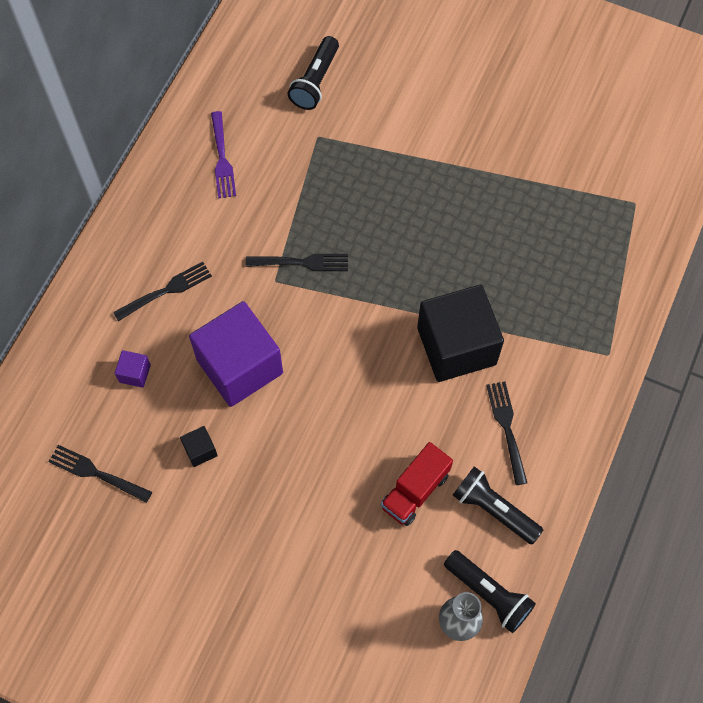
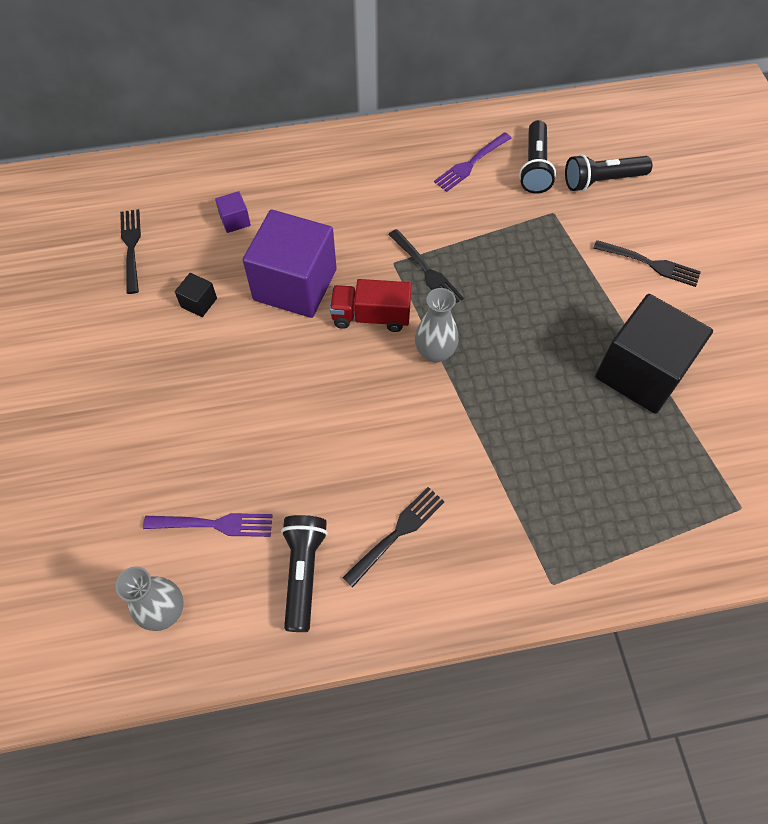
camera: 55 degrees right, 5 degrees down
black fork [113,262,212,321] -> black fork moved to [593,240,701,287]
red truck [381,442,453,526] -> red truck moved to [330,279,412,332]
black cube [417,285,504,382] -> black cube moved to [595,294,713,414]
black flashlight [444,550,536,633] -> black flashlight moved to [519,120,556,194]
none -> purple fork [143,513,273,537]
none -> grey vase [415,288,459,363]

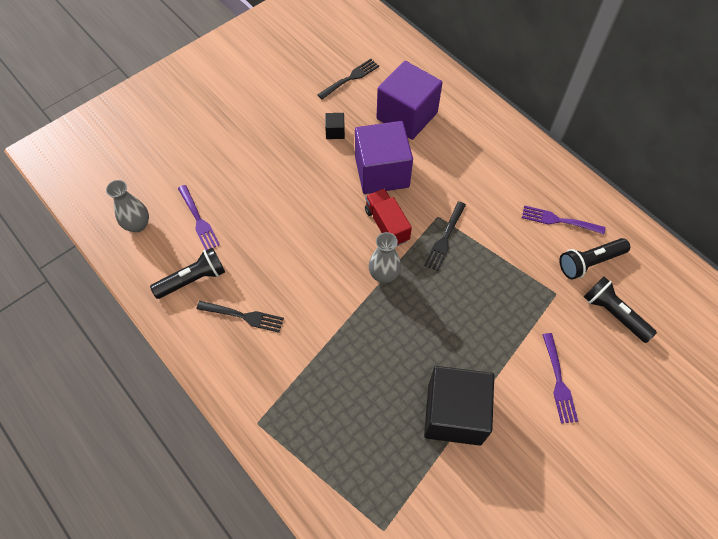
camera: 60 degrees right, 0 degrees up
purple cube [215,191,251,233] -> purple cube [376,61,443,140], size x2.48
black fork [593,240,701,287] -> purple fork [542,333,578,424]

